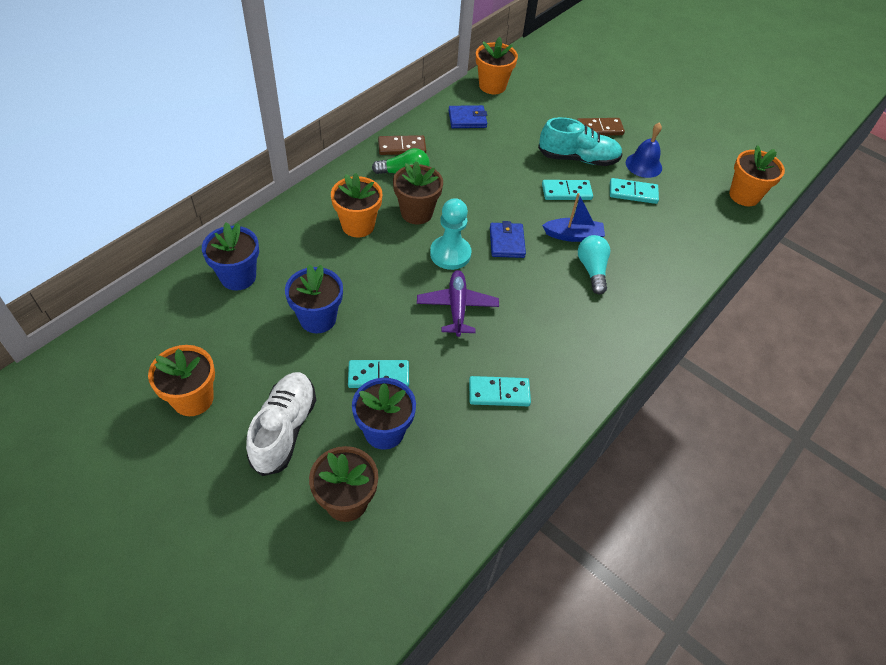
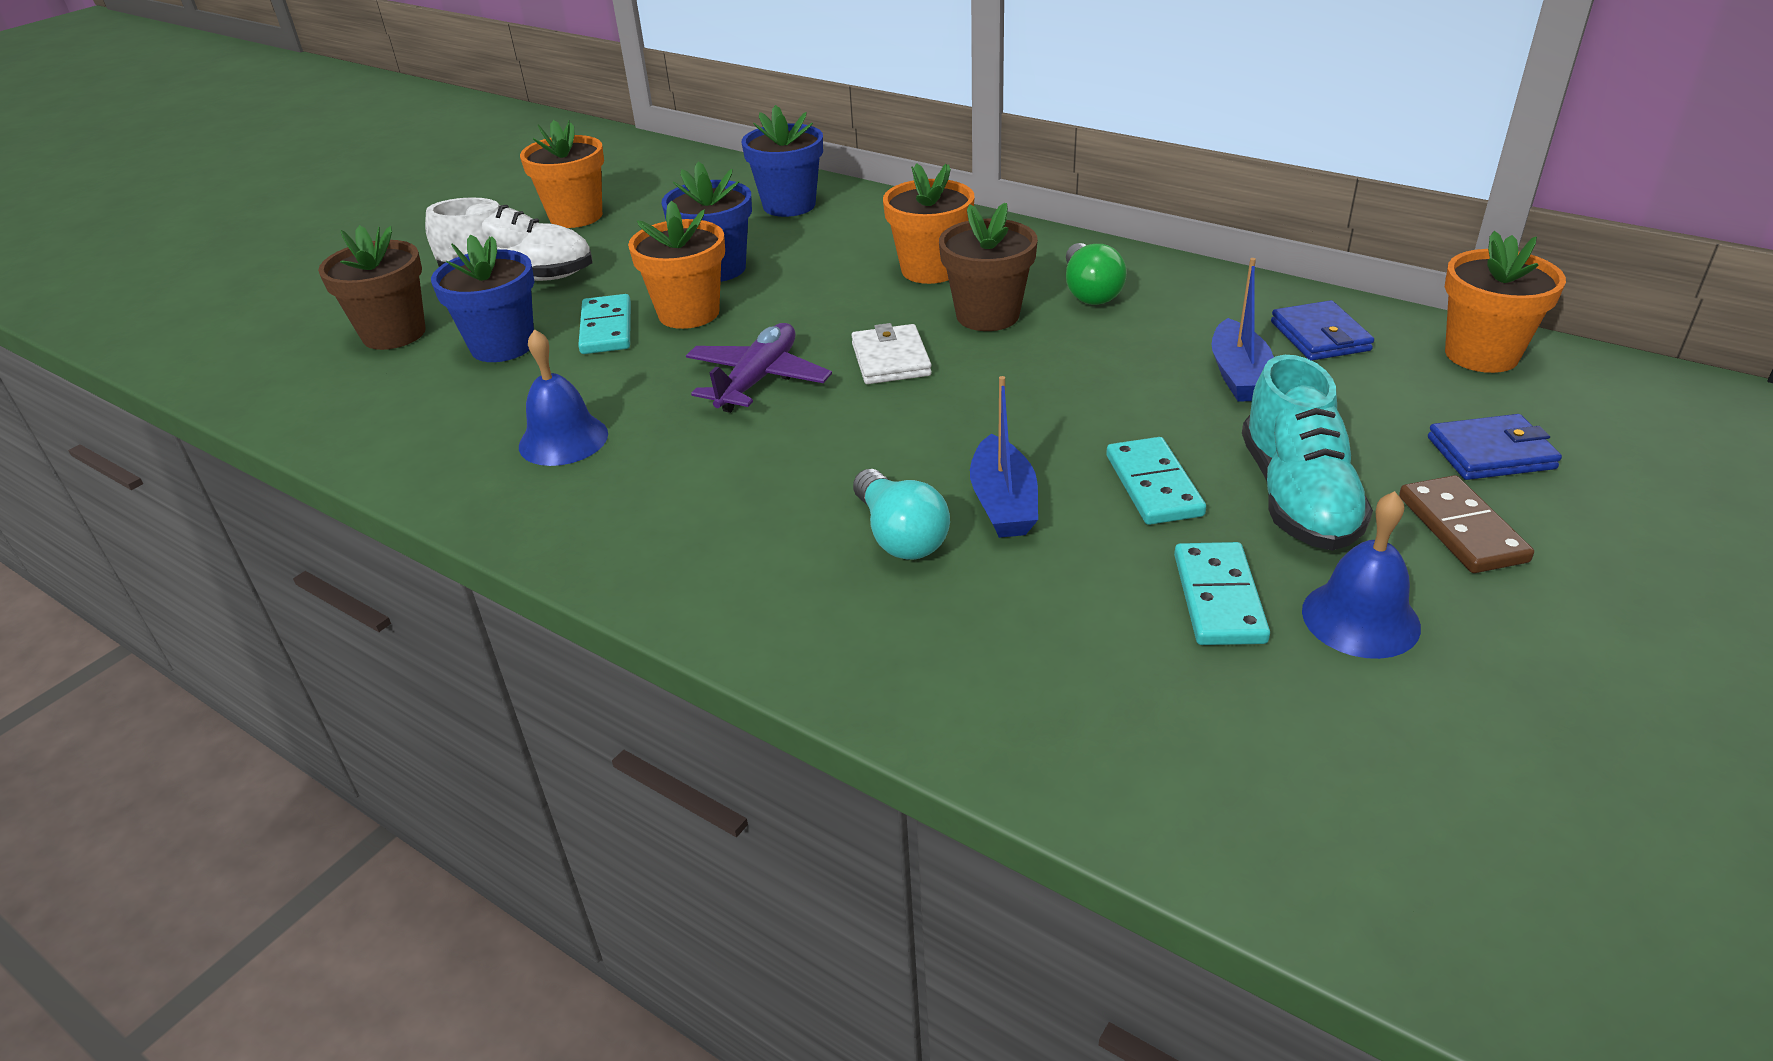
camera: 90 degrees right, 15 degrees down
brown domino [378,135,426,155] -> none
purple plane [417,270,499,337] -> purple plane turned 60 degrees counterclockwise [686,323,832,413]
turquoise pawn [430,198,471,270] -> white wallet [851,323,932,384]
turquoise domino [469,376,531,406] -> blue bell [519,329,608,466]
blue wallet [490,221,526,258] -> blue wallet moved to [1428,414,1562,480]
turquoise light bulb [578,235,610,294] -> turquoise light bulb turned 75 degrees clockwise [853,469,950,560]
orange flower pot [729,145,785,206] -> orange flower pot moved to [628,201,725,329]
none -> blue boat [1211,258,1274,402]

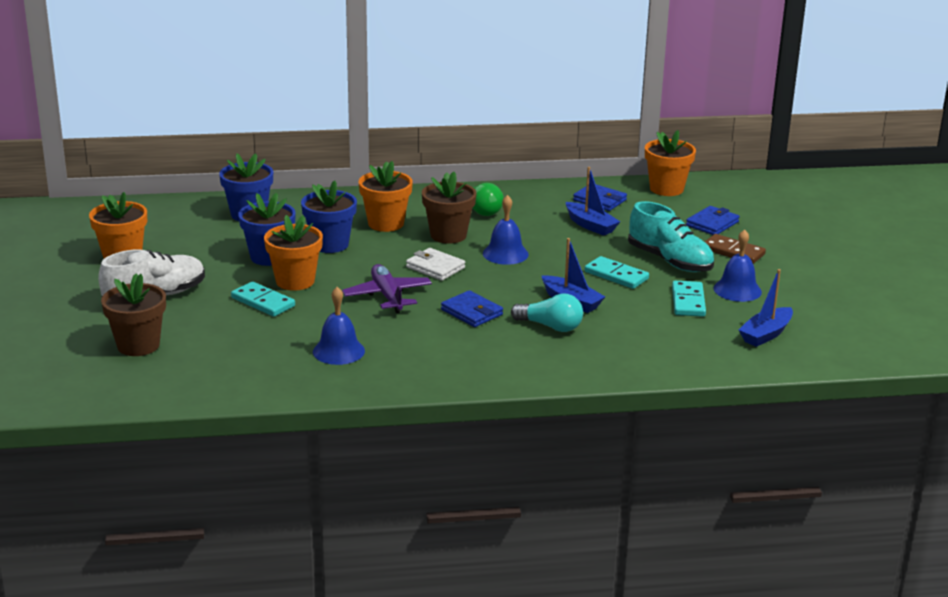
camera: 45 degrees left, 10 degrees down
blue flower pot [431,234,535,362] -> blue flower pot moved to [301,180,357,253]
turquoise domino [1174,542,1270,645] -> turquoise domino turned 45 degrees clockwise [672,281,706,317]
none -> blue wallet [441,290,503,327]
none -> blue bell [483,195,529,265]
none -> blue boat [739,269,793,347]

